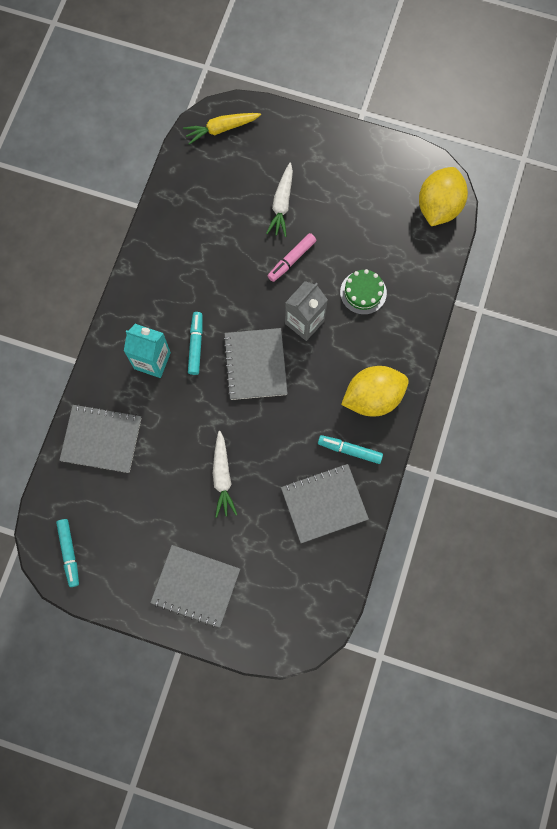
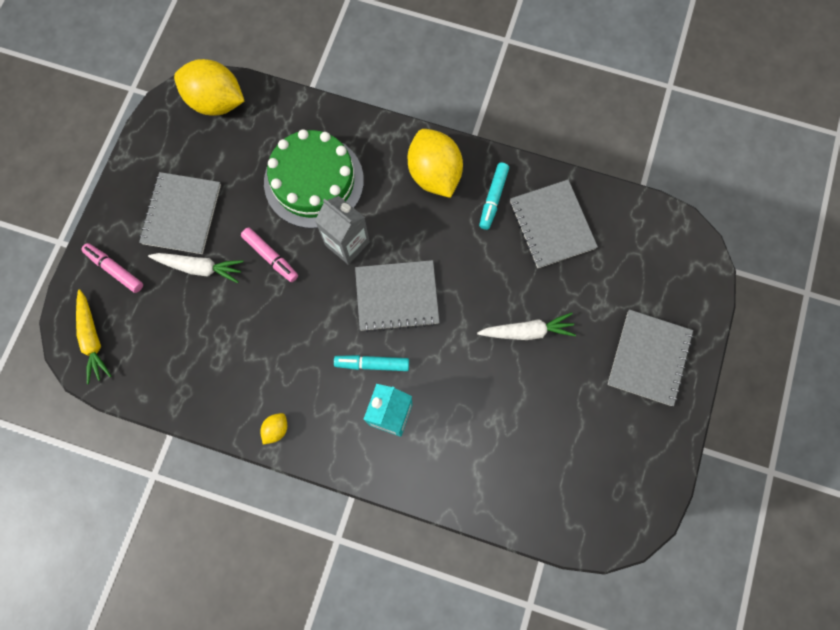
camera: 90 degrees left, 0 degrees up
turquoise marker [56,519,79,587] -> none
grey notebook [59,404,141,473] -> grey notebook moved to [139,172,221,254]
green cake [340,269,387,315] -> green cake [264,129,364,228], size x1.92
none -> pink marker [81,243,143,293]
none -> yellow lemon [260,413,287,445]

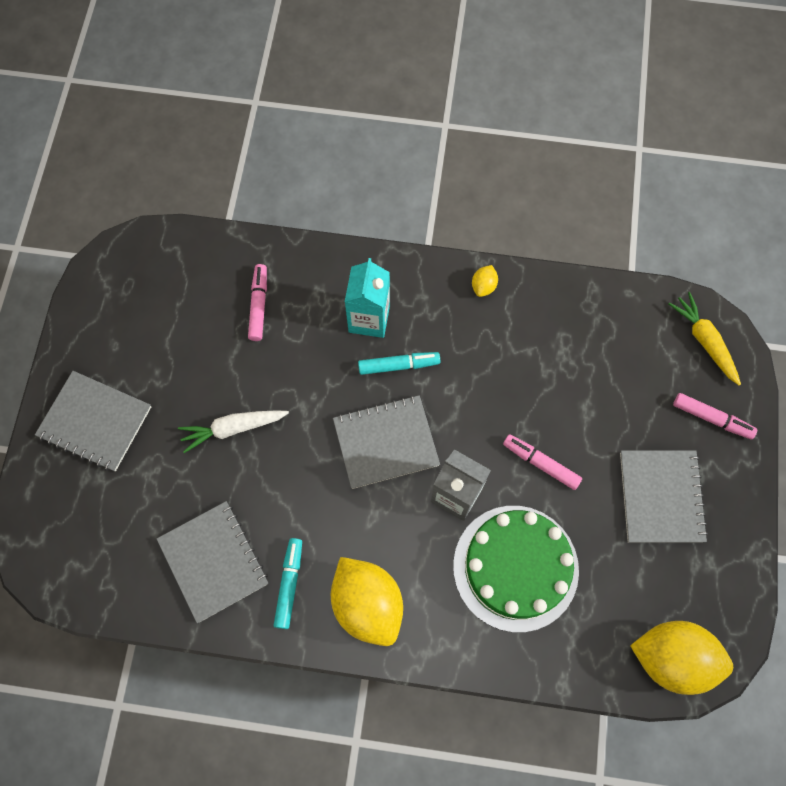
camera: 170 degrees right, 5 degrees down
white carrot [148,253,243,283] -> none
grey notebook [608,310,693,406] -> grey notebook turned 75 degrees counterclockwise [35,371,151,471]
none -> pink marker [248,264,267,341]

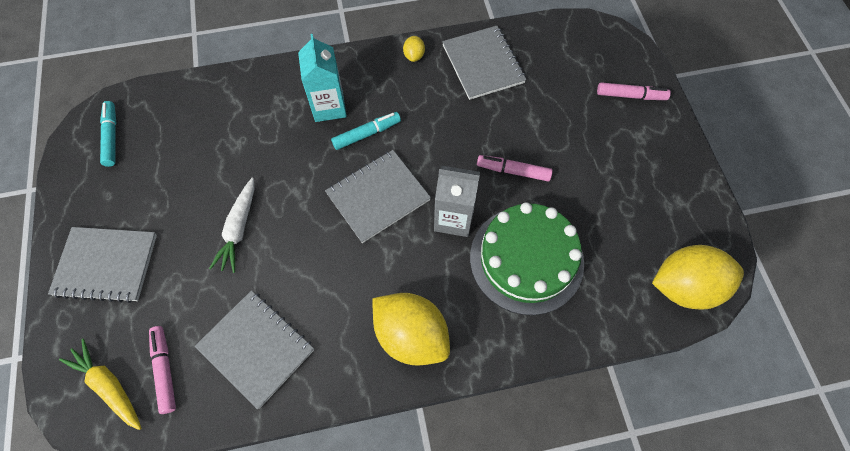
camera: 20 degrees left, 5 degrees down
white carrot [178,410,289,453] -> white carrot turned 45 degrees counterclockwise [209,178,255,273]
pink marker [248,264,267,341] -> pink marker moved to [149,326,176,414]
turquoise marker [274,538,302,629] -> turquoise marker moved to [100,101,116,167]
grey notebook [620,450,708,543] -> grey notebook moved to [442,26,526,100]
yellow carrot [668,292,741,386] -> yellow carrot moved to [59,339,141,430]

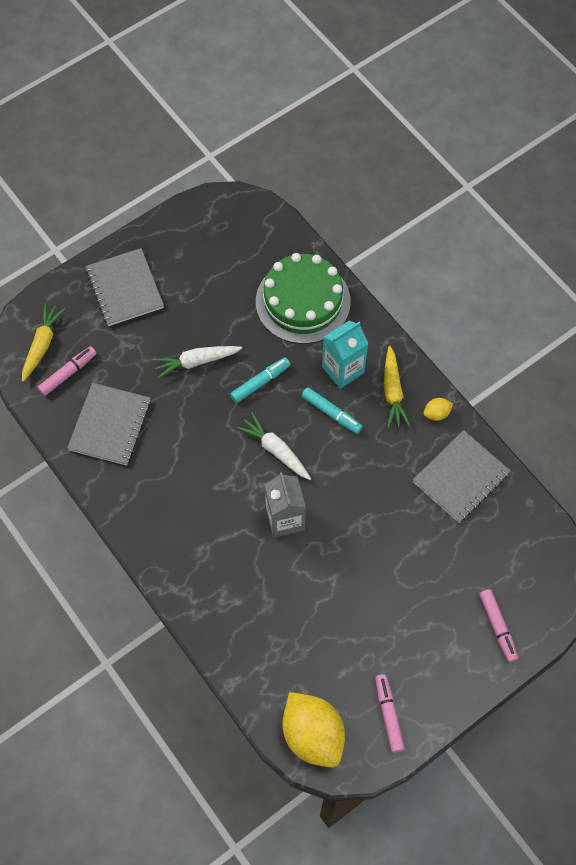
camera: 65 degrees right, 0 degrees up
turquoise marker [100,101,116,167] -> turquoise marker moved to [230,357,290,403]
grey notebook [325,150,431,243] -> white carrot [237,413,311,480]
yellow lemon [372,293,450,365] -> none
green cake [470,202,584,315] -> green cake moved to [256,253,351,344]
pink marker [477,155,553,182] -> pink marker moved to [375,674,405,753]
none -> yellow carrot [384,346,410,428]

